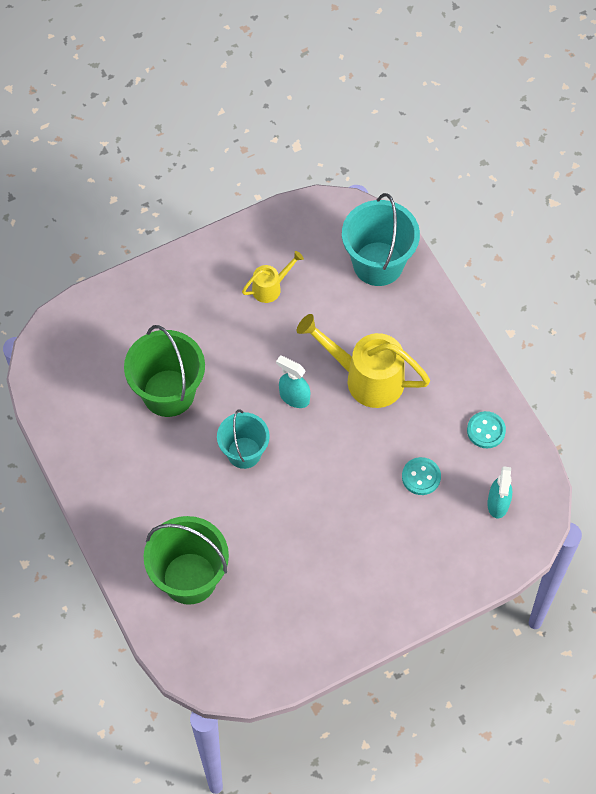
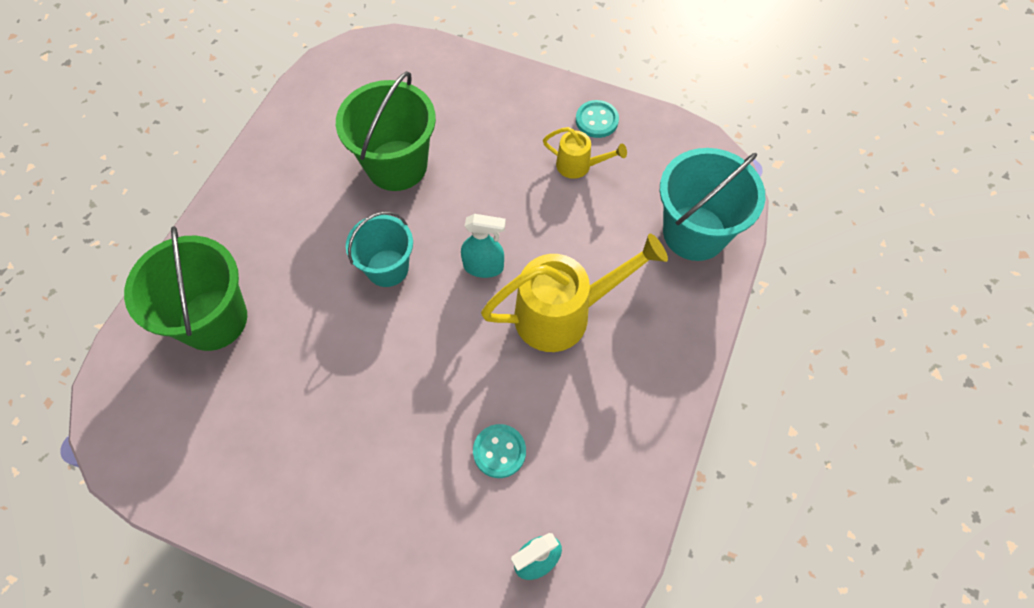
camera: 50 degrees right, 0 degrees up
turquoise spray bottle [276,355,310,408] -> turquoise spray bottle turned 105 degrees clockwise [461,214,506,278]
yellow watering can [297,314,430,408] -> yellow watering can turned 90 degrees clockwise [481,234,668,352]
turquoise button [467,411,506,448] -> turquoise button moved to [576,100,619,138]

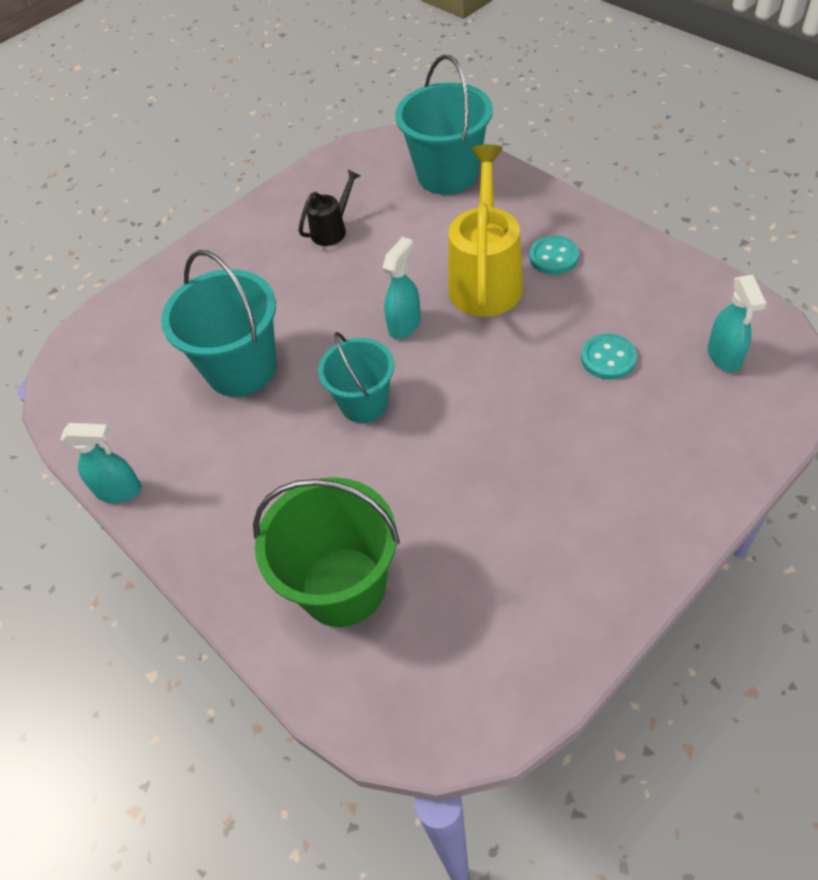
camera: 60 degrees left, 10 degrees down
green bucket [336,71,436,191] -> turquoise bucket [161,250,276,397]
yellow watering can [543,127,627,179] -> black watering can [299,169,360,246]
turquoise button [576,100,619,138] -> turquoise button moved to [529,236,579,275]
none -> turquoise spray bottle [61,423,142,503]

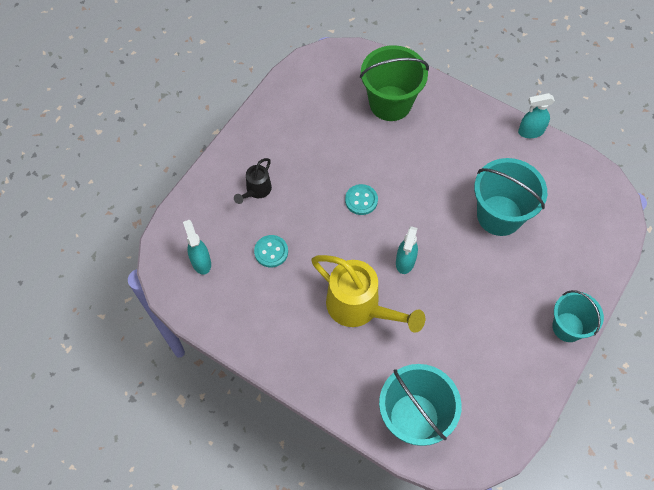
camera: 160 degrees right, 10 degrees up
black watering can [299,169,360,246] -> black watering can moved to [234,158,272,204]
turquoise bucket [318,332,394,423] -> turquoise bucket moved to [552,290,604,342]
yellow watering can [448,144,523,317] -> yellow watering can turned 45 degrees counterclockwise [311,255,425,333]
turquoise button [529,236,579,275] -> turquoise button moved to [345,184,378,215]

